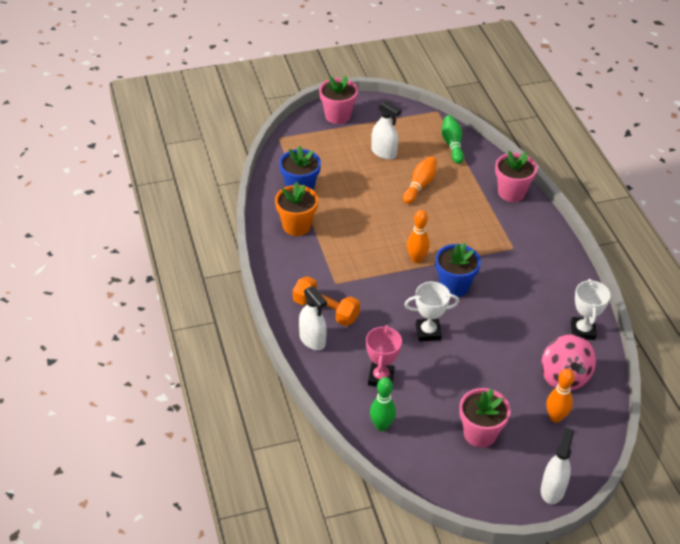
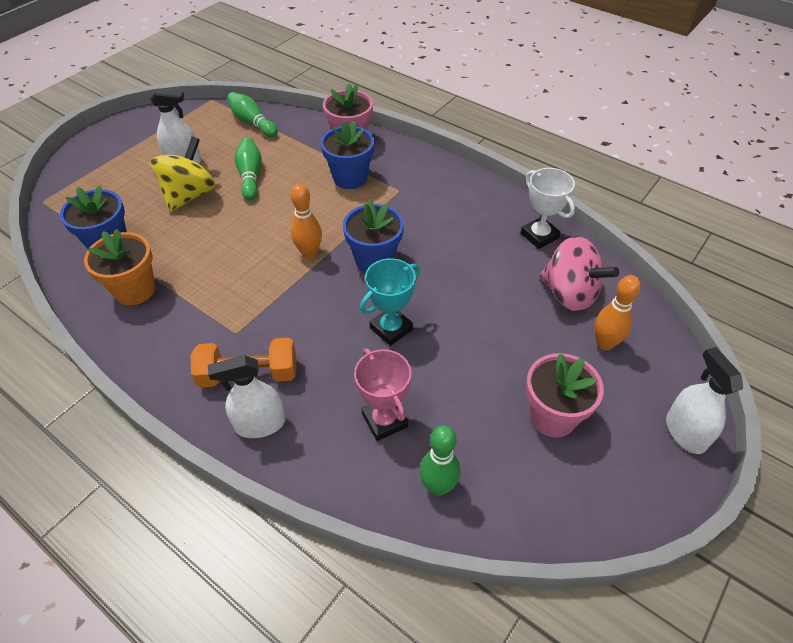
camera: 35 degrees left, 5 degrees up
white spray bottle [299,286,327,350] -> white spray bottle turned 150 degrees clockwise [208,355,285,438]
pink flower pot [319,76,358,124] -> none
orange bowling pin [403,156,437,204] -> green bowling pin [235,138,262,201]
white trophy [405,282,459,341] -> turquoise trophy [360,258,420,346]
none -> yellow spinning top [150,136,215,212]
none -> blue flower pot [321,120,374,189]

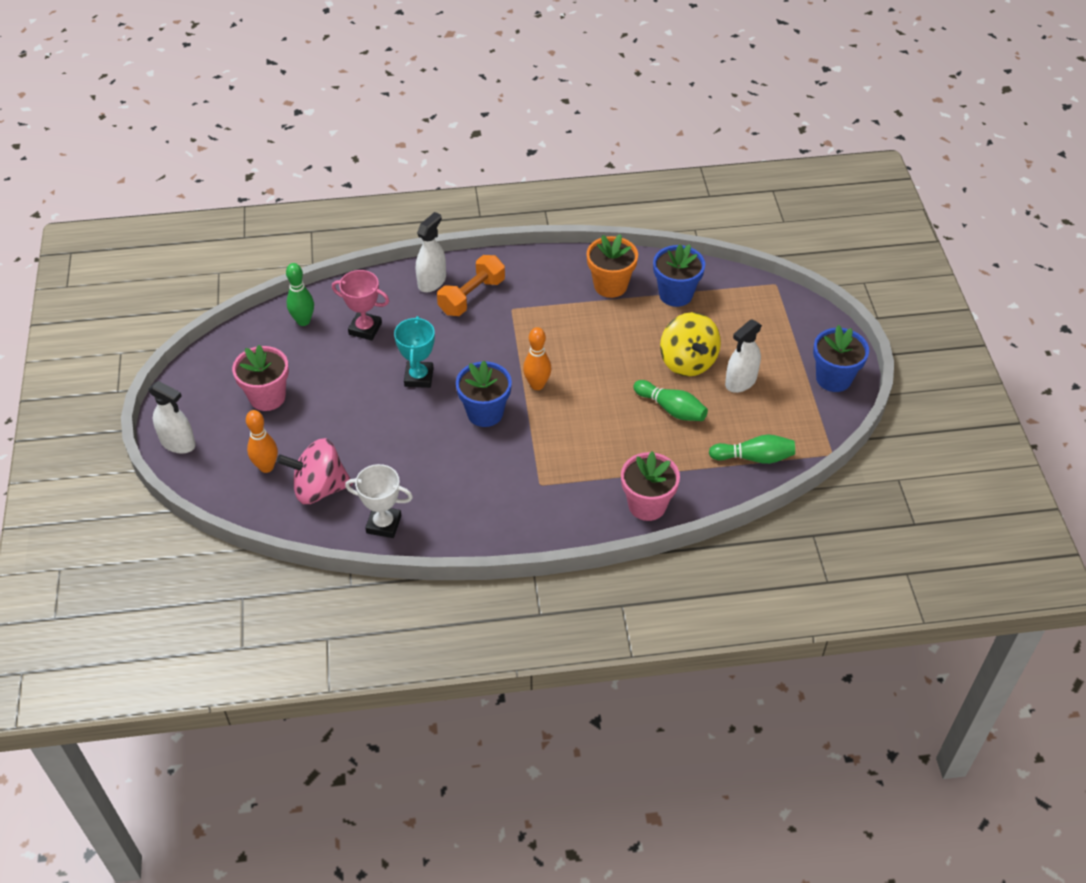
camera: 135 degrees right, 0 degrees up
blue flower pot [321,120,374,189] -> blue flower pot moved to [813,325,869,392]

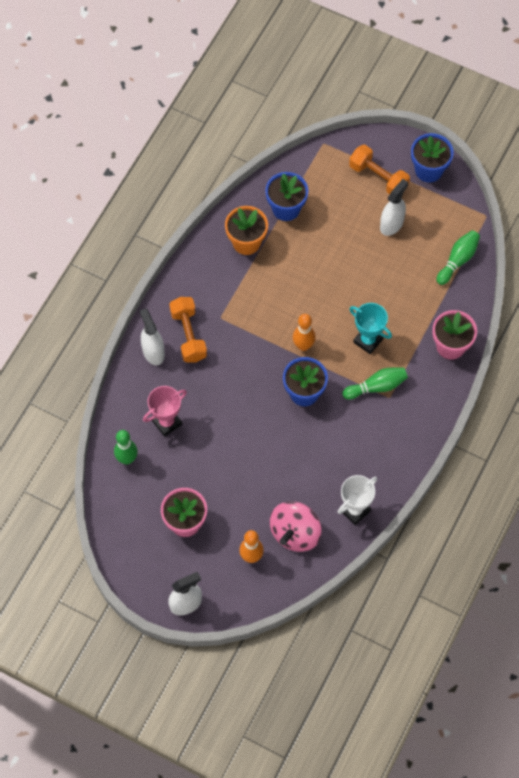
camera: 55 degrees left, 15 degrees up
turquoise trophy [394,316,435,388] -> turquoise trophy moved to [349,303,392,354]
green bowling pin [633,380,708,421] -> green bowling pin moved to [342,368,408,400]
yellow spinning top [660,312,721,377] -> none
white spray bottle [725,319,762,393] -> white spray bottle turned 135 degrees counterclockwise [380,179,408,236]
none -> orange dumbbell [349,145,410,194]

